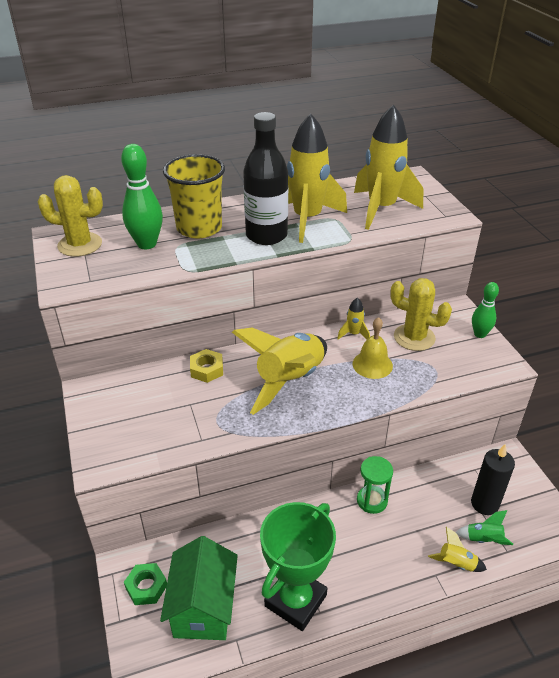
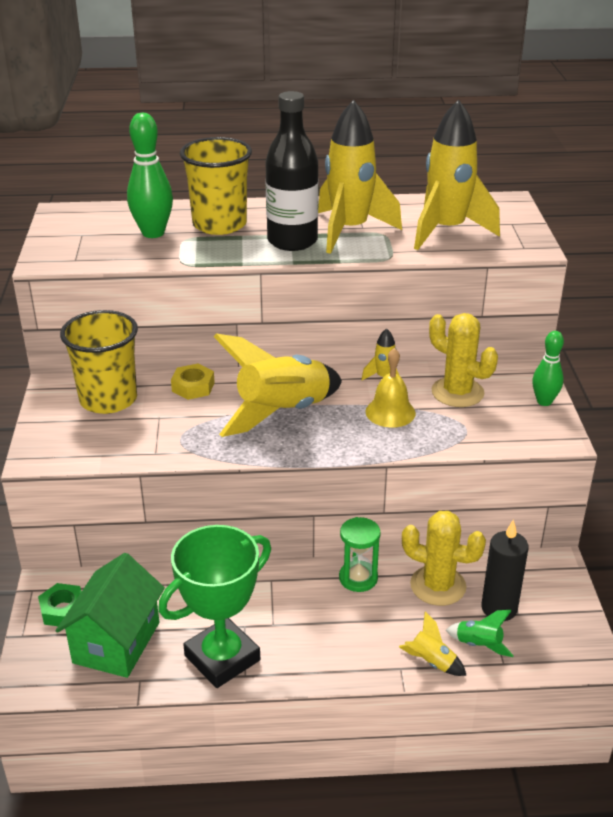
camera: 15 degrees right, 5 degrees down
yellow cactus [38,175,103,257] -> yellow cactus moved to [402,511,486,606]
none -> yellow cup [60,310,138,414]

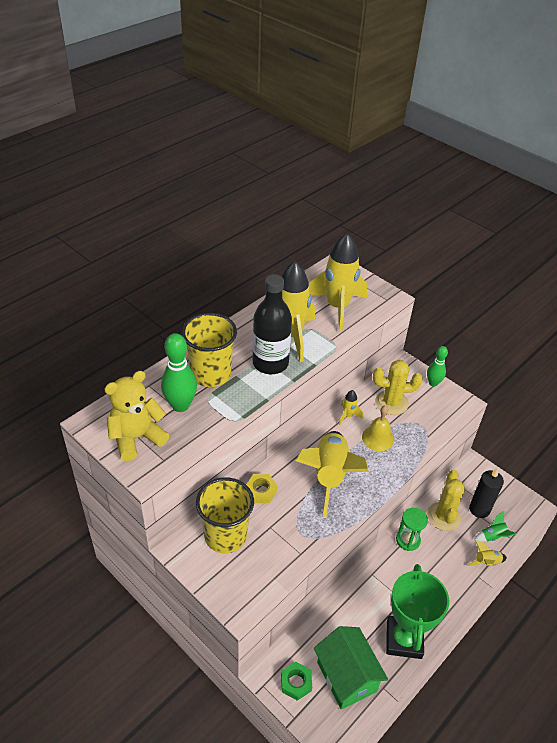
camera: 45 degrees left, 10 degrees up
yellow cactus [402,511,486,606] -> yellow cactus turned 60 degrees counterclockwise [427,470,465,531]
none -> yellow teddy bear [104,371,169,461]

